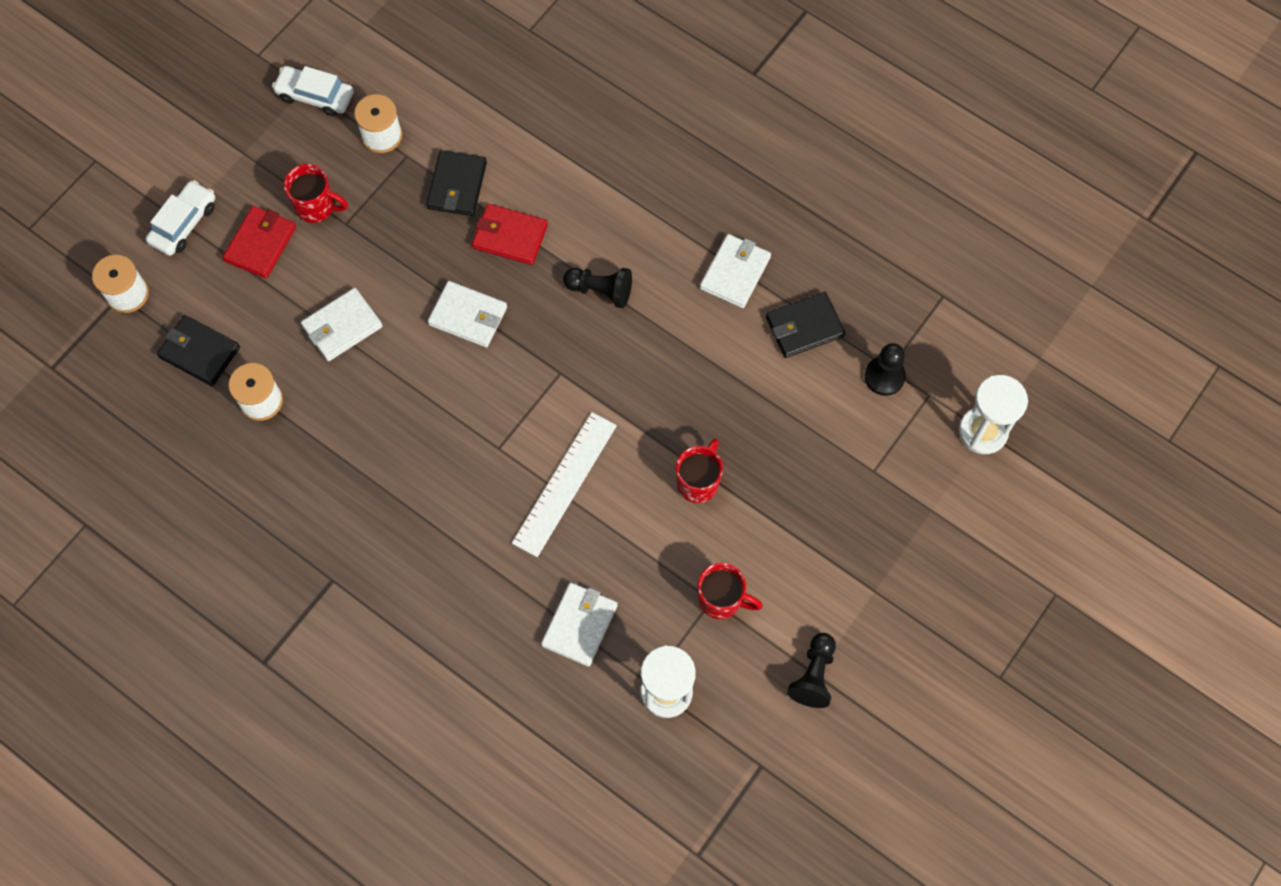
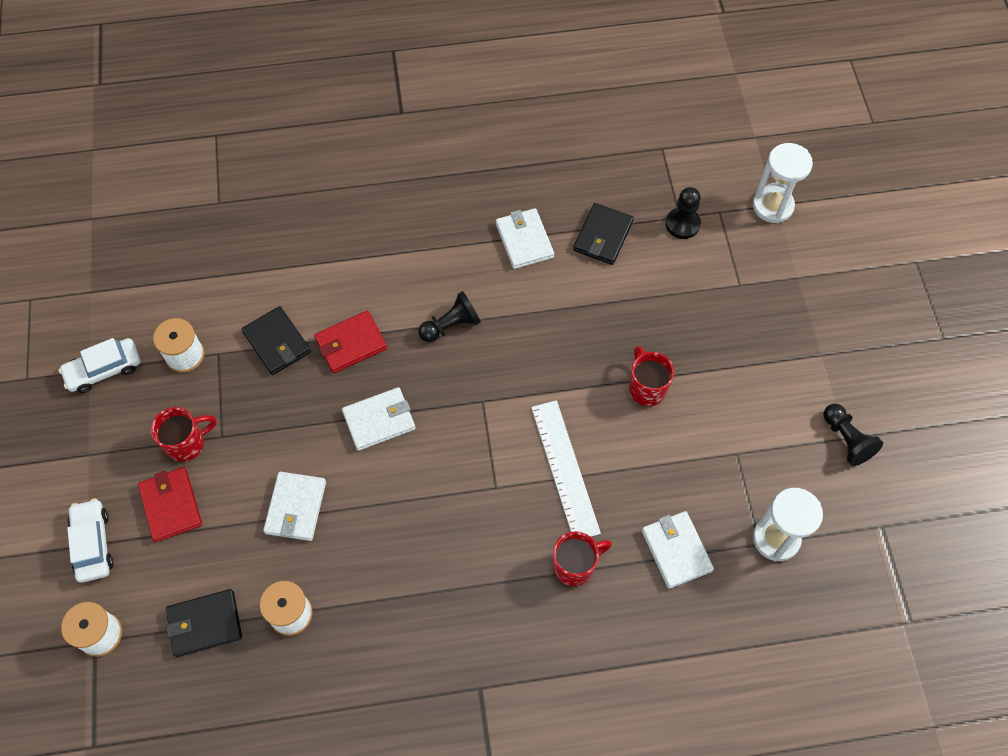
camera: 45 degrees left, 5 degrees down
red mug [698,563,763,619] -> red mug moved to [553,531,612,586]

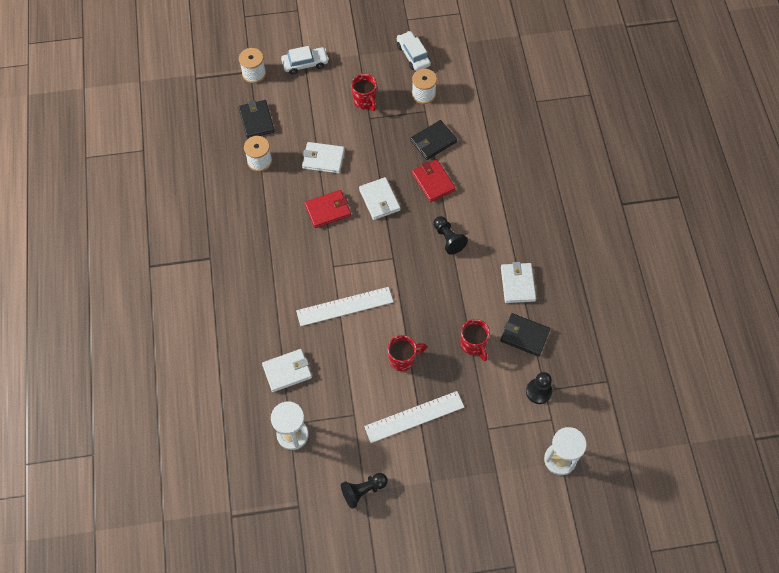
camera: 90 degrees right, 0 degrees up
red wallet [138,467,202,542] -> red wallet moved to [305,190,351,228]
white wallet [496,208,554,269] -> white wallet turned 75 degrees counterclockwise [501,262,536,303]
red mug [553,531,612,586] -> red mug moved to [460,319,490,361]
none -> white ruler [364,391,464,443]

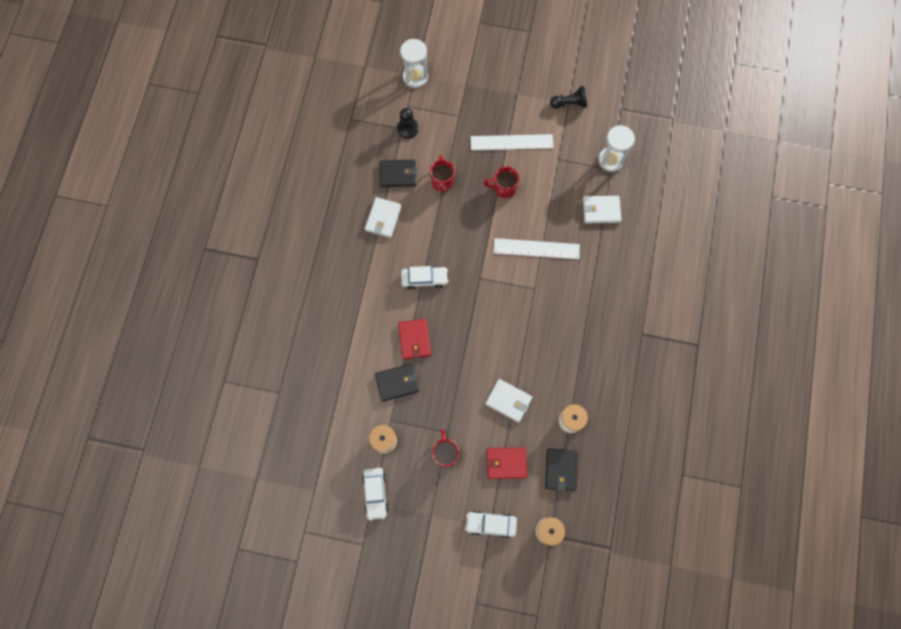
camera: 160 degrees left, 10 degrees up
red wallet [305,190,351,228] -> red wallet moved to [486,447,527,479]
white wallet [359,177,400,220] -> none
black pawn [433,216,468,255] -> white car [401,266,448,290]
black wallet [500,313,550,356] -> black wallet turned 45 degrees counterclockwise [380,160,417,187]

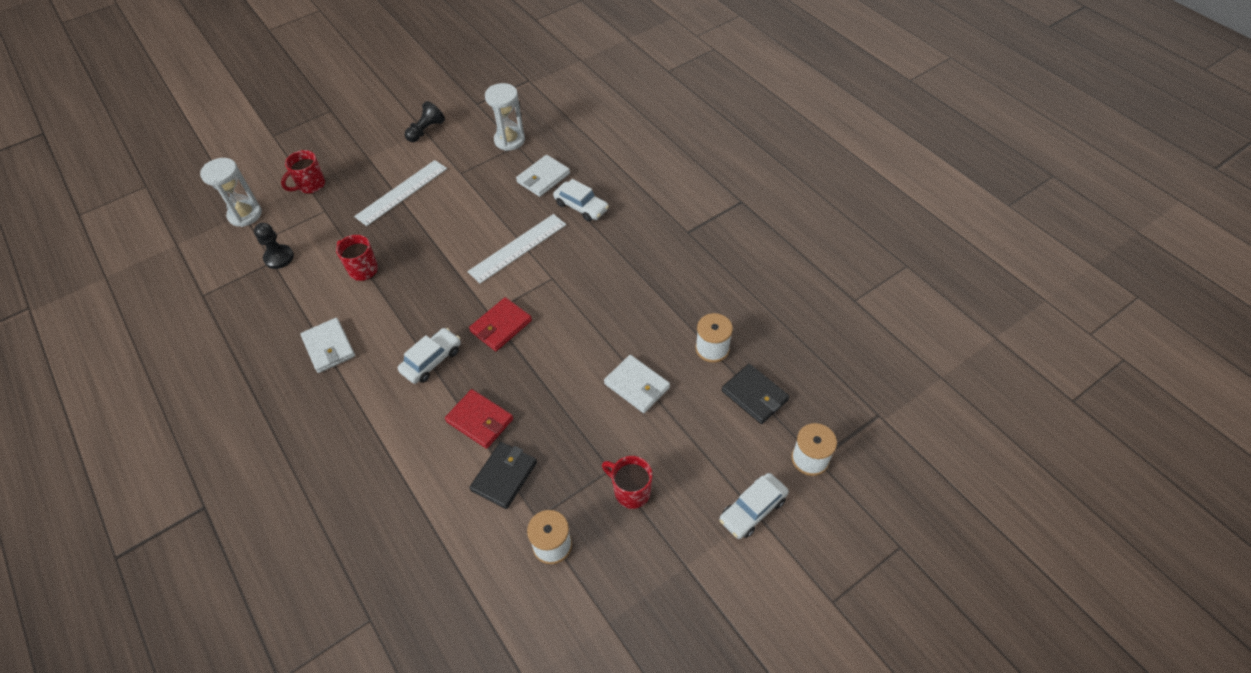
camera: 45 degrees left, 20 degrees down
white car [362,468,388,520] -> white car moved to [553,179,609,222]
black wallet [380,160,417,187] -> none
red mug [484,166,520,199] -> red mug moved to [281,150,325,194]
white wallet [485,379,533,423] -> white wallet turned 60 degrees clockwise [604,355,670,413]
red wallet [486,447,527,479] -> red wallet moved to [469,297,532,351]

